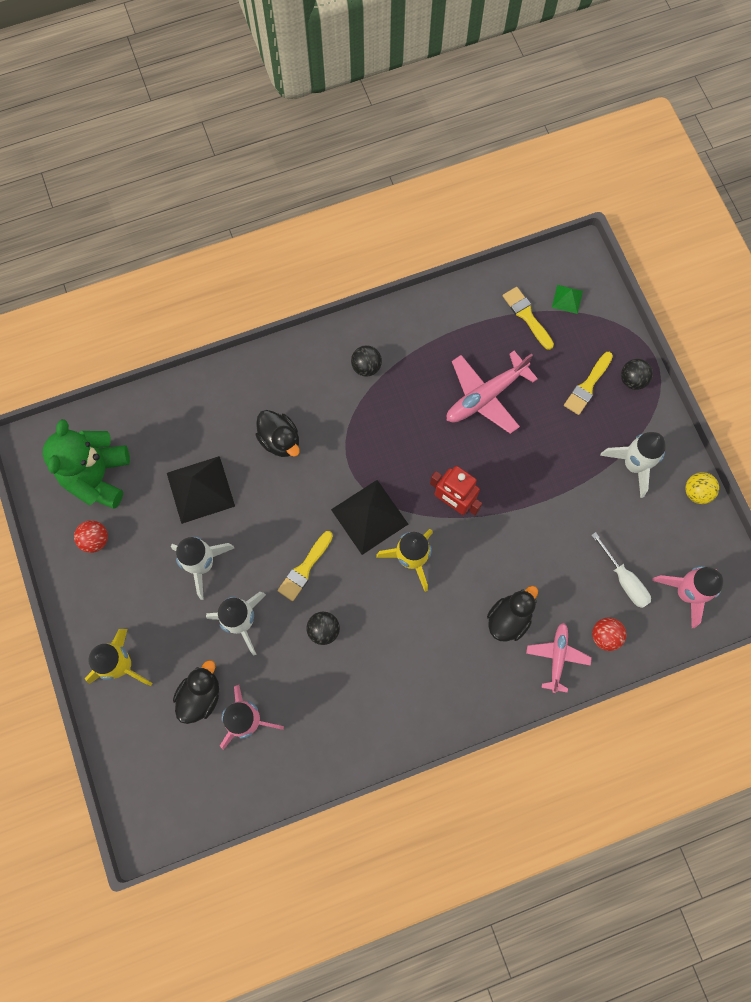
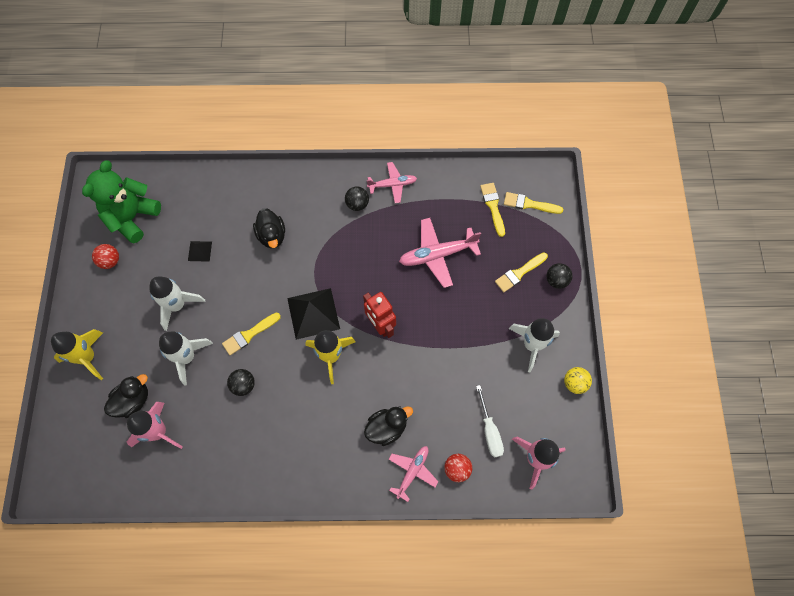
camera: 20 degrees right, 5 degrees down
black pyramid [167,456,235,524] -> black pyramid [188,241,212,262], size x0.50
green pyramid [552,285,583,314] -> yellow brush [504,192,563,214]
none -> pink plane [367,162,417,203]

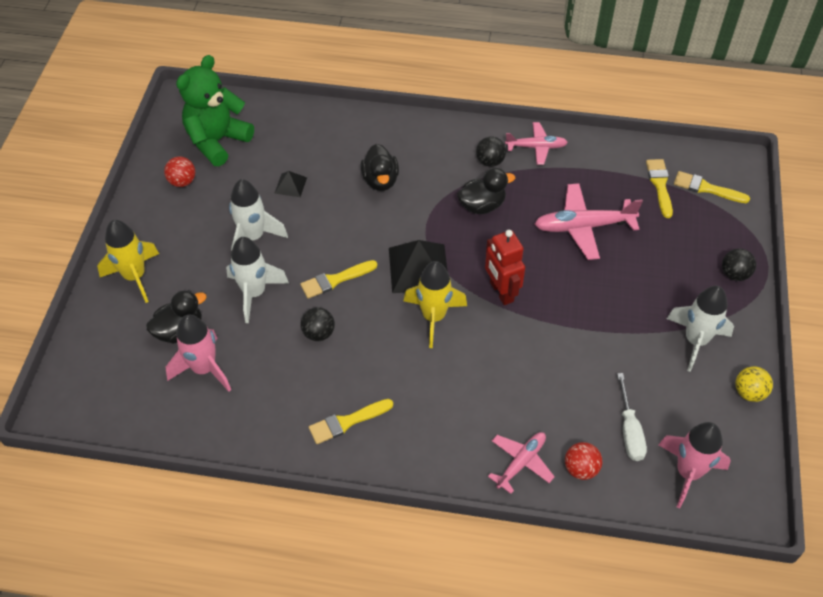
camera: 10 degrees right, 15 degrees down
black duck [364,406,413,446] -> black duck moved to [457,168,515,214]
yellow brush [495,252,548,292] -> yellow brush moved to [309,399,393,444]

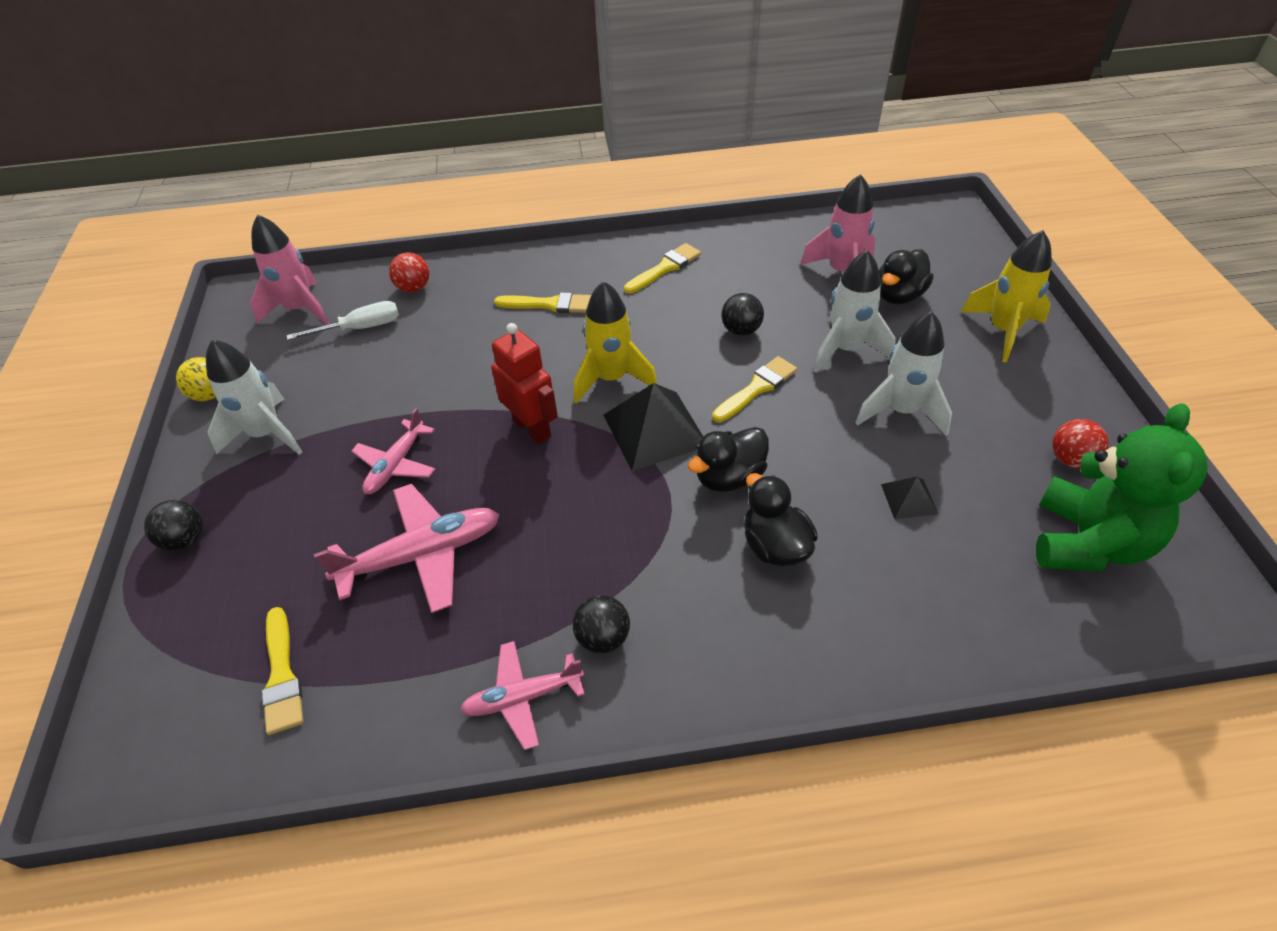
camera: 165 degrees right, 5 degrees down
black duck [457,168,515,214] -> black duck moved to [688,427,769,492]
pink plane [488,432,555,494] -> pink plane moved to [351,408,435,494]
white screwdriver [617,373,647,461] -> white screwdriver turned 90 degrees clockwise [287,301,399,340]
yellow brush [674,171,750,203] -> yellow brush moved to [494,292,591,313]

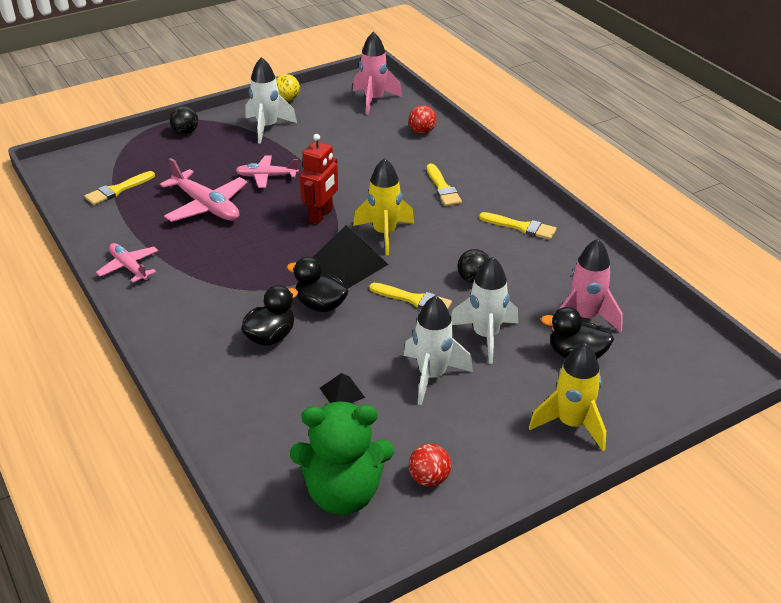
camera: 65 degrees right, 10 degrees down
white screwdriver [287,301,399,340] -> none
black ball [573,595,630,654] -> none

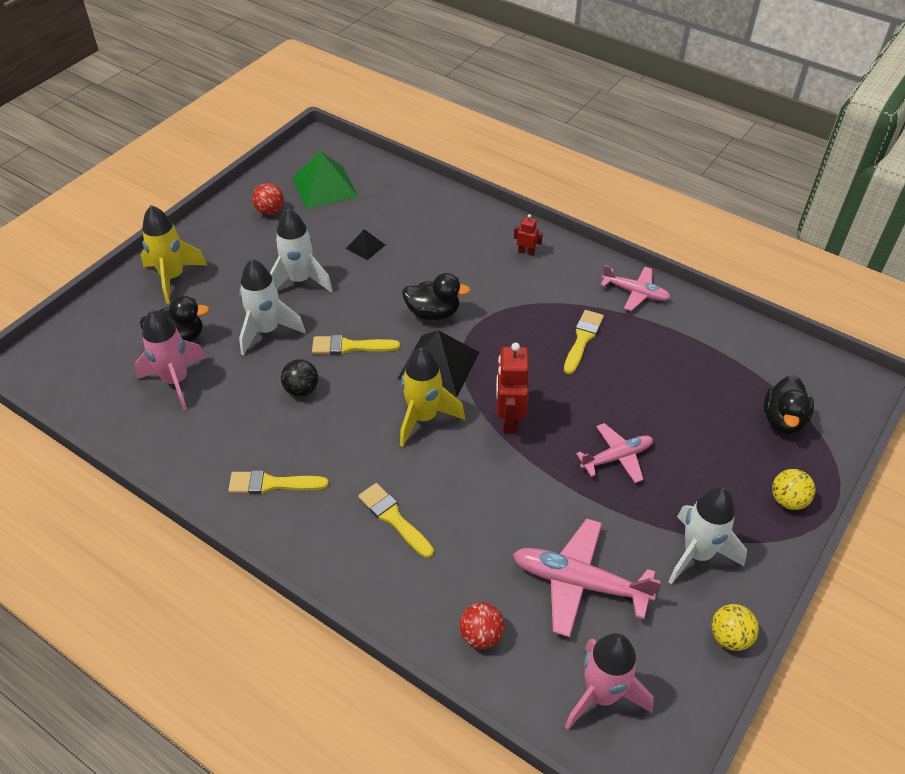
camera: 155 degrees right, 10 degrees up
yellow brush [85,171,155,205] -> yellow brush moved to [564,310,604,374]
pink plane [160,158,248,222] -> pink plane moved to [513,518,661,637]
black ball [170,106,198,134] -> yellow ball [772,469,815,510]
black duck [241,285,298,346] -> black duck moved to [763,375,814,434]
green teddy bear [290,401,394,515] -> green pyramid [292,151,358,209]
none -> red robot [514,214,543,256]

